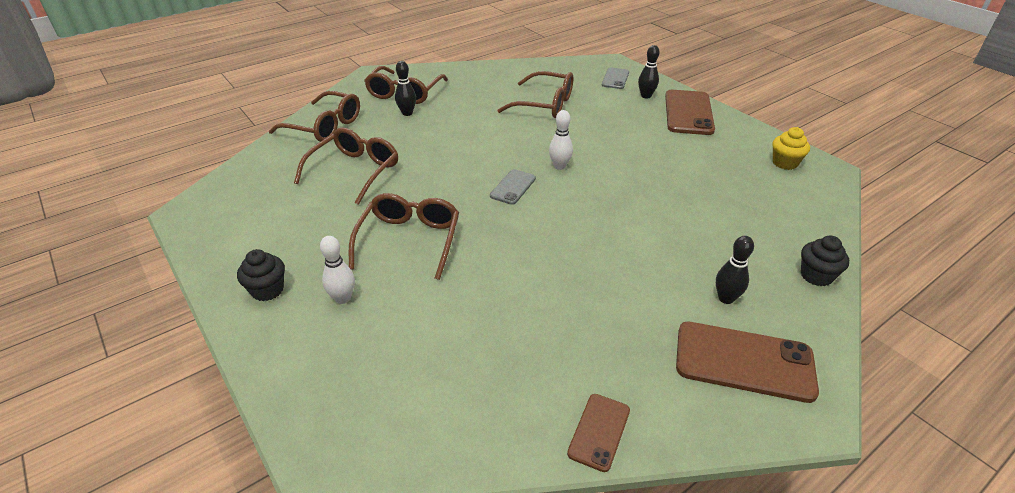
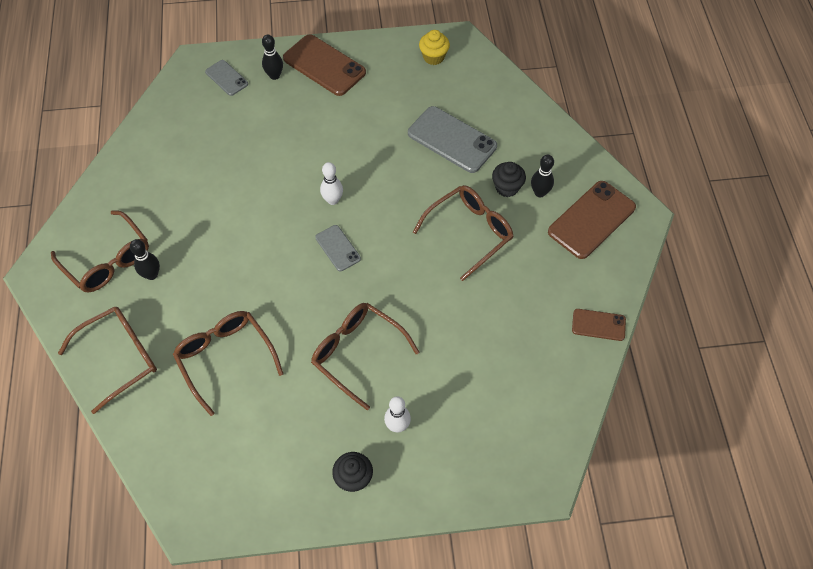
camera: 60 degrees left, 20 degrees up
brown glasses [497,71,573,118] -> brown glasses moved to [413,185,514,281]
brown phone [567,394,630,472] -> brown phone turned 45 degrees counterclockwise [572,309,626,341]
black cupcake [801,235,849,286] -> black cupcake moved to [492,162,526,197]
none -> grey phone [408,106,497,173]

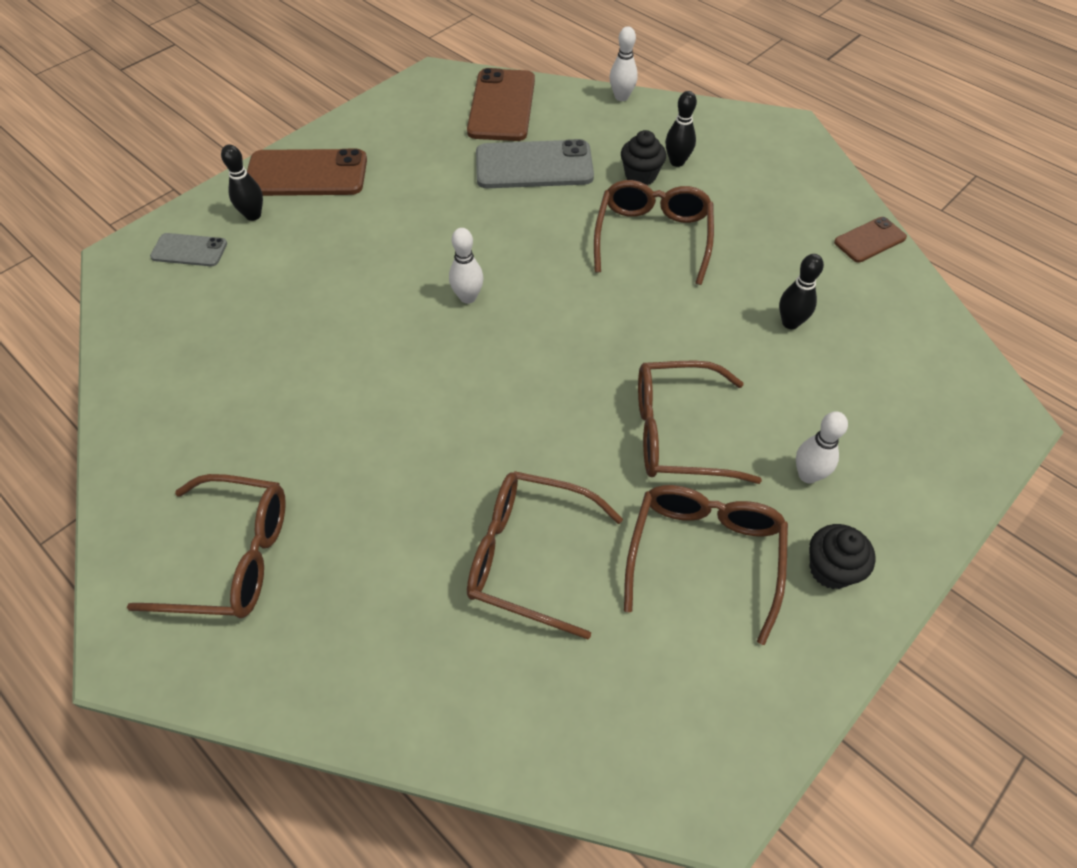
camera: 40 degrees left, 5 degrees down
brown glasses [58,306,157,414] -> brown glasses moved to [624,485,788,645]
black bowling pin [130,239,160,280] -> black bowling pin moved to [779,254,824,329]
grey phone [315,225,361,271] -> none
yellow cupcake [419,30,450,65] -> none
brown phone [548,181,636,259] -> brown phone moved to [467,68,535,141]
none -> white bowling pin [610,26,638,101]

